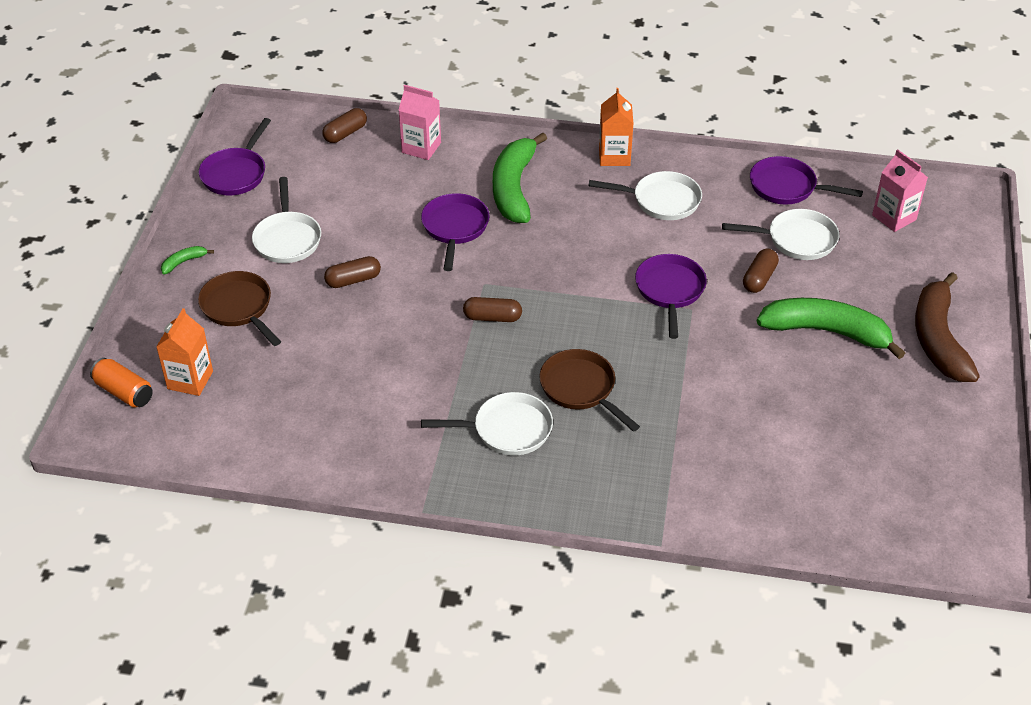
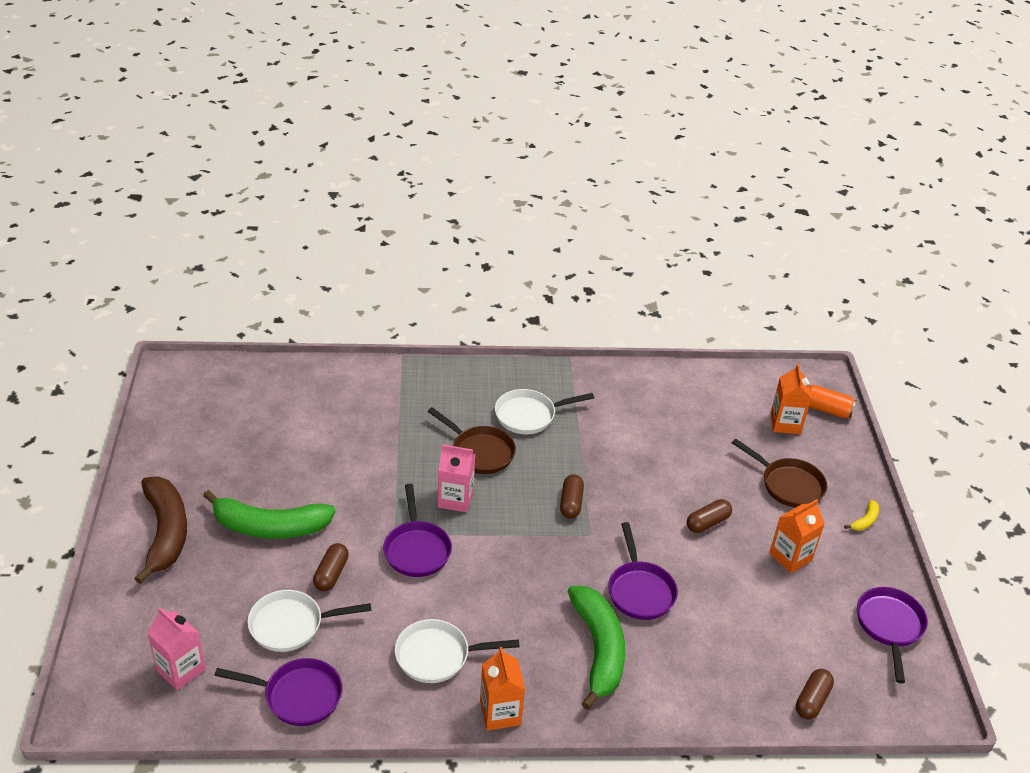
camera: 165 degrees right, 5 degrees down
green banana [161,246,214,274] -> yellow banana [844,500,879,531]
white pan [252,177,321,263] -> orange carton [769,499,825,573]
pink carton [398,85,441,160] -> pink carton moved to [438,444,475,513]
brown capsule [463,297,522,322] -> brown capsule turned 75 degrees counterclockwise [560,474,584,519]

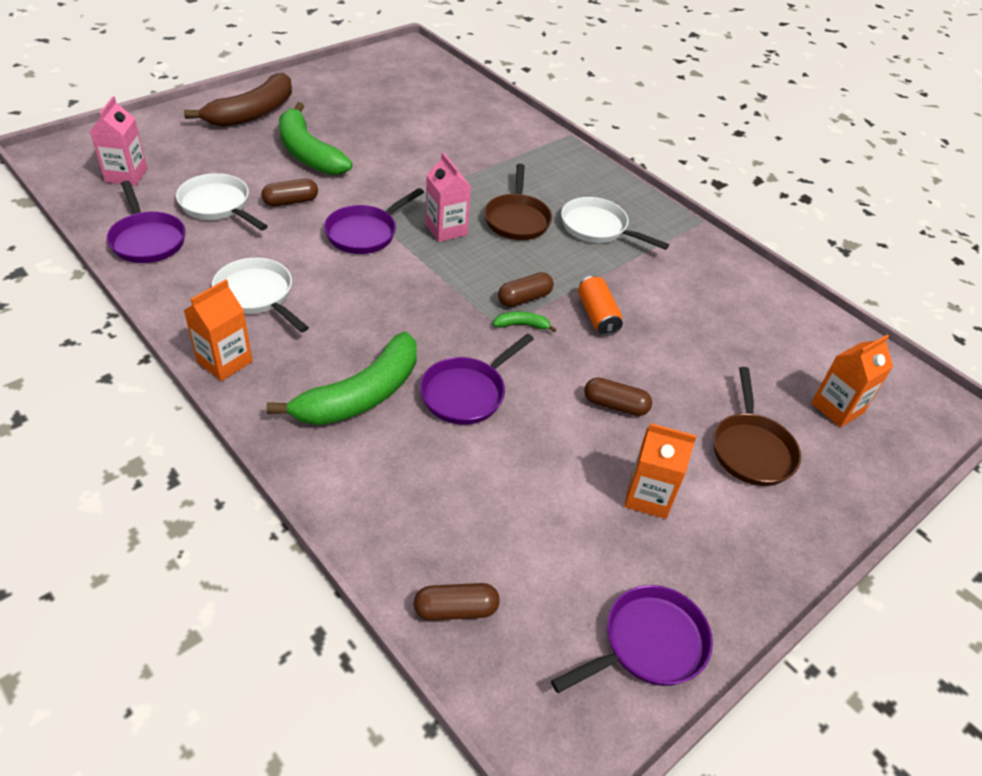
camera: 50 degrees right, 5 degrees up
orange can [809,385,857,418] -> orange can moved to [578,276,623,336]
yellow banana [844,500,879,531] -> none
none -> green banana [493,312,556,332]

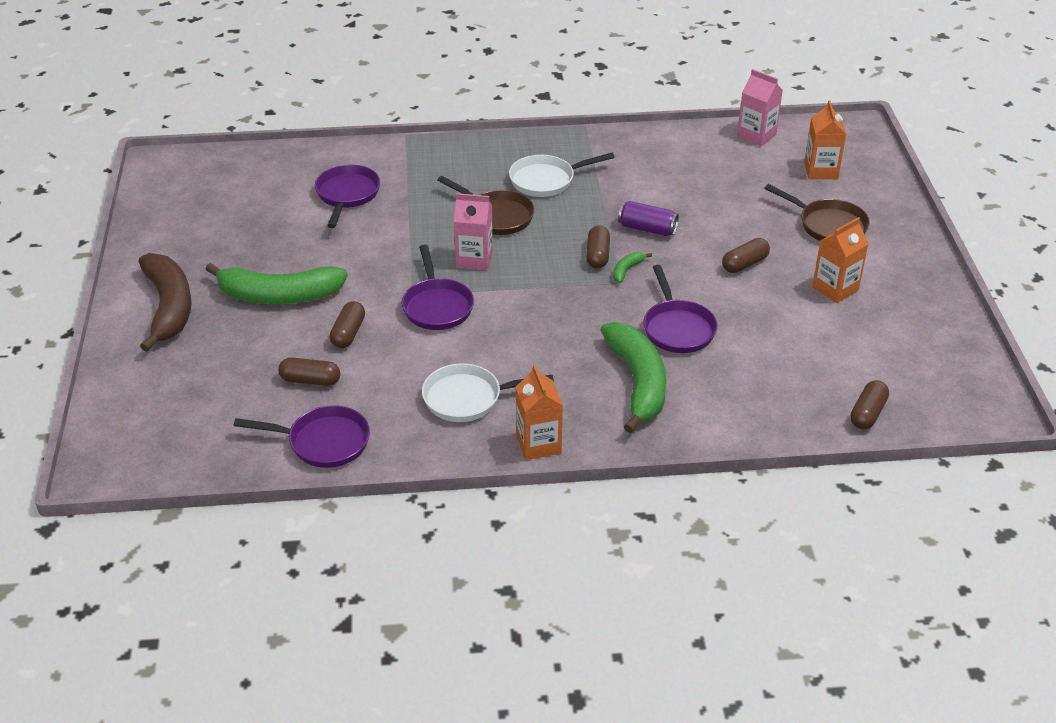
camera: 50 degrees left, 5 degrees down
pink carton [90,96,147,186] -> pink carton moved to [737,69,783,146]
white pan [176,173,268,231] -> brown capsule [278,357,340,386]
purple pan [551,585,713,693] -> purple pan moved to [315,165,380,228]
orange can [578,276,623,336] -> purple can [618,201,679,236]

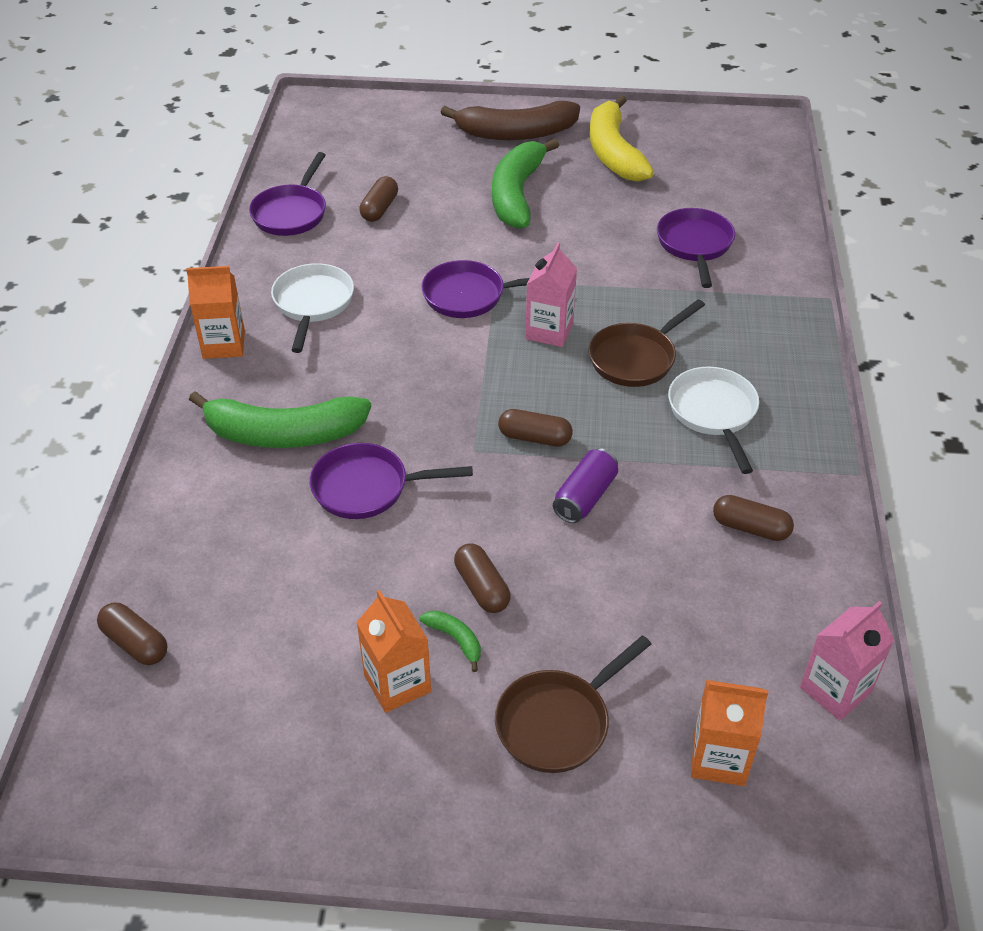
camera: 100 degrees right, 5 degrees up
purple pan [315,165,380,228] -> purple pan turned 105 degrees counterclockwise [657,208,735,288]
brown capsule [330,301,365,348] -> brown capsule moved to [713,495,794,541]
green banana [613,252,652,283] -> green banana moved to [420,610,481,672]
none -> yellow banana [590,95,654,182]

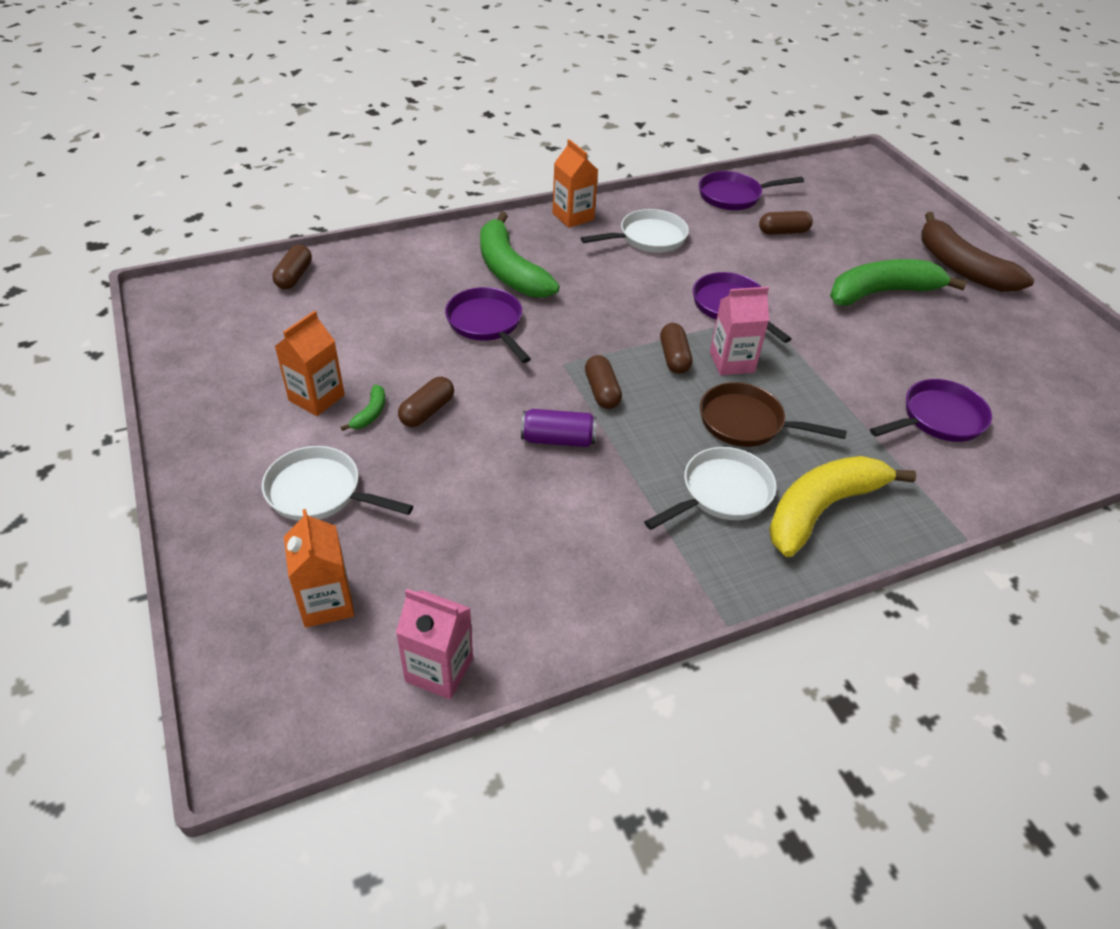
camera: 60 degrees right, 0 degrees up
brown pan [495,635,651,773] -> white pan [262,446,413,521]
yellow banana [590,95,654,182] -> yellow banana moved to [769,456,916,557]
brown capsule [713,495,794,541] -> brown capsule moved to [660,323,692,374]

